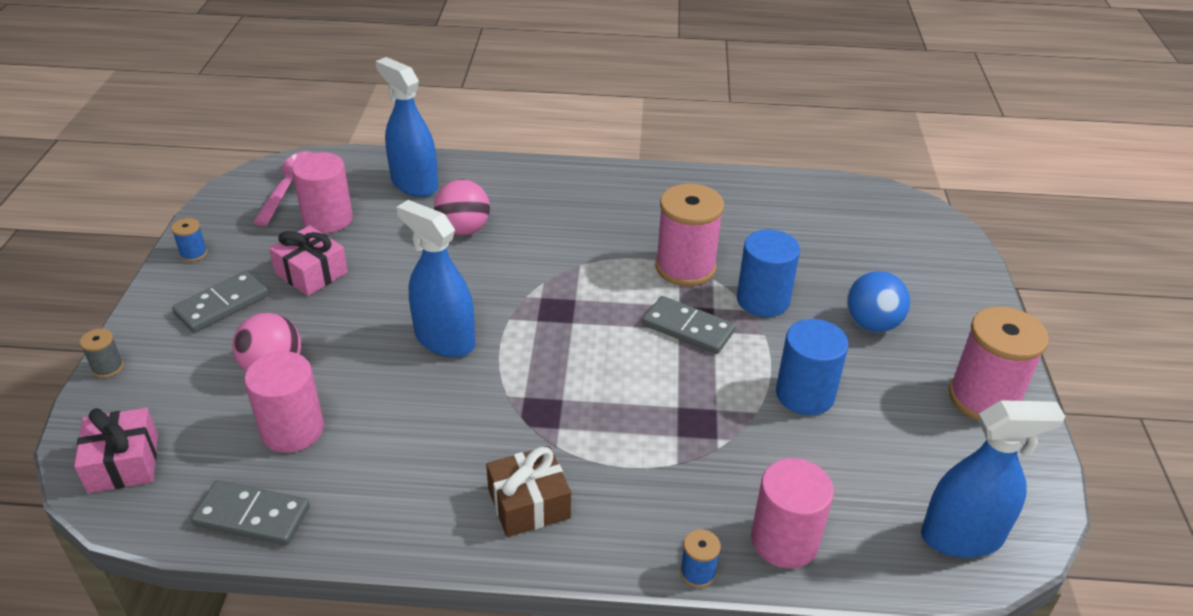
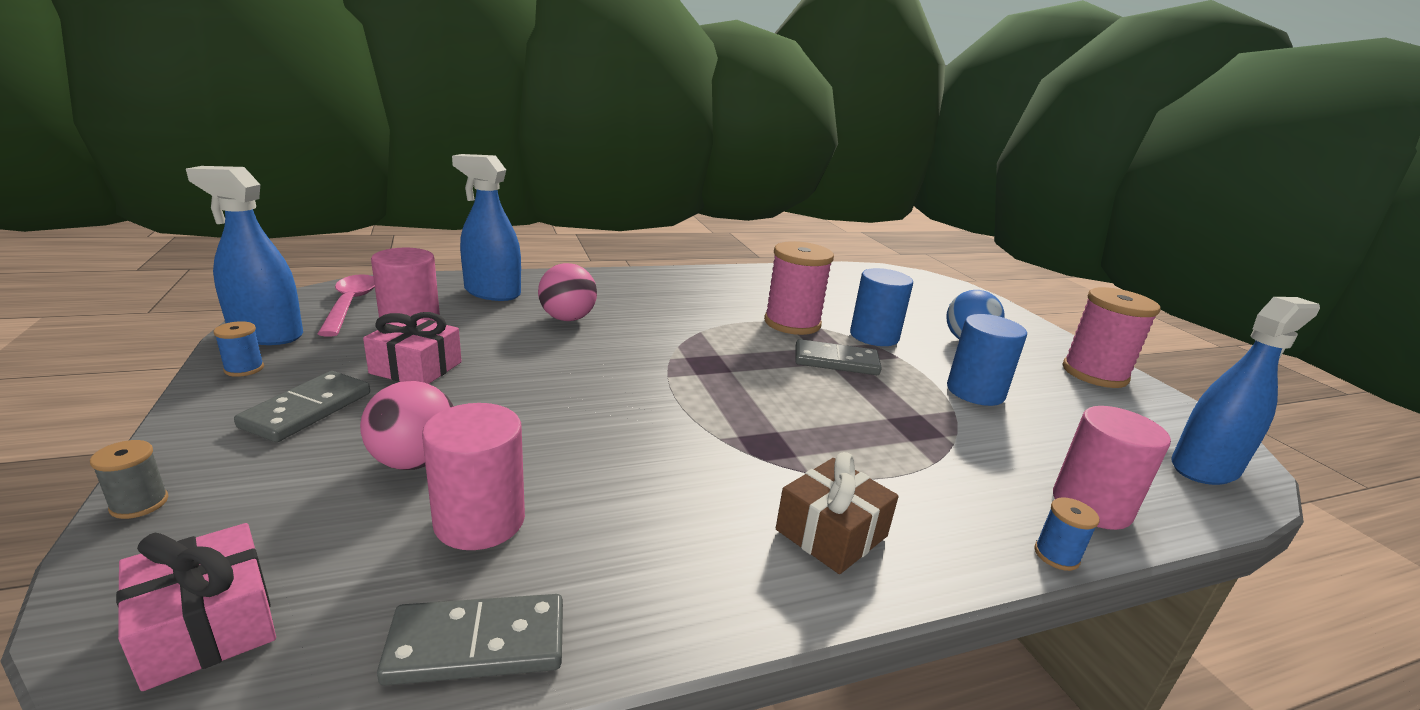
camera: 25 degrees left, 15 degrees down
blue spray bottle [397,200,475,357] -> blue spray bottle moved to [186,166,303,345]

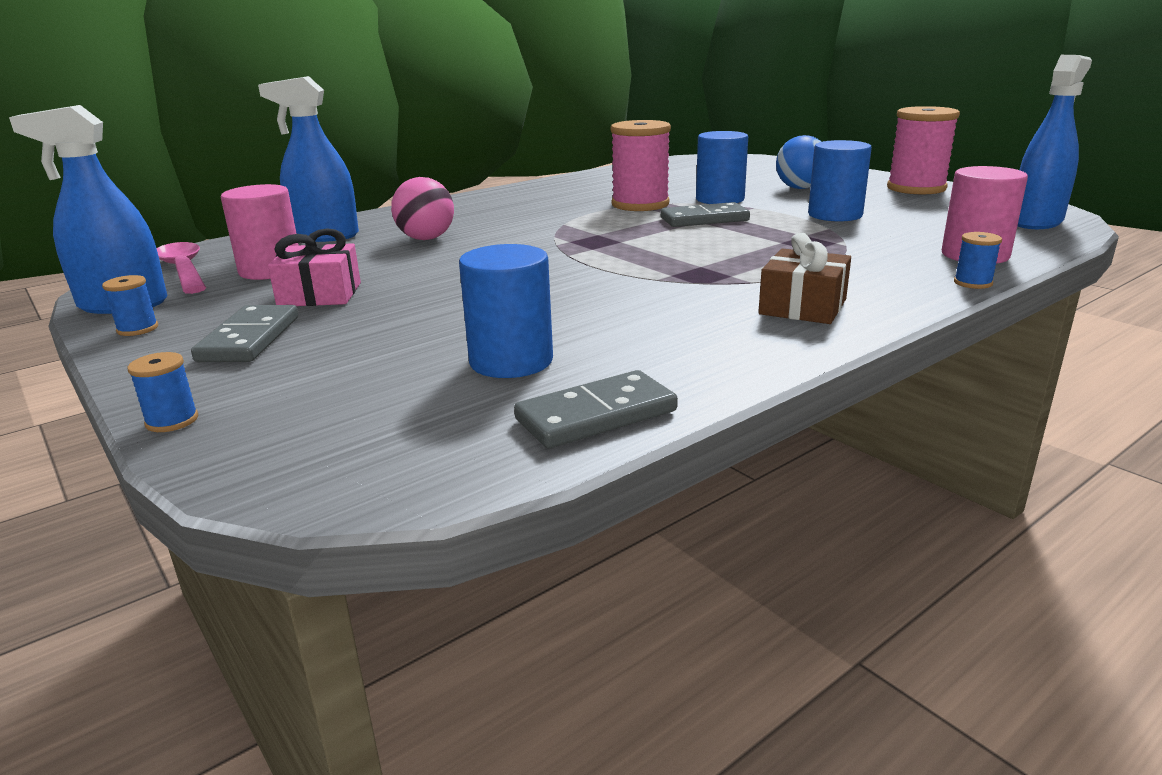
camera: 15 degrees left, 0 degrees up
grey spool [90,440,168,519] -> blue spool [127,352,198,432]
pink gift [116,523,276,691] -> none
pink ball [360,381,454,470] -> none
pink cylinder [422,403,525,550] -> blue cylinder [459,244,553,378]

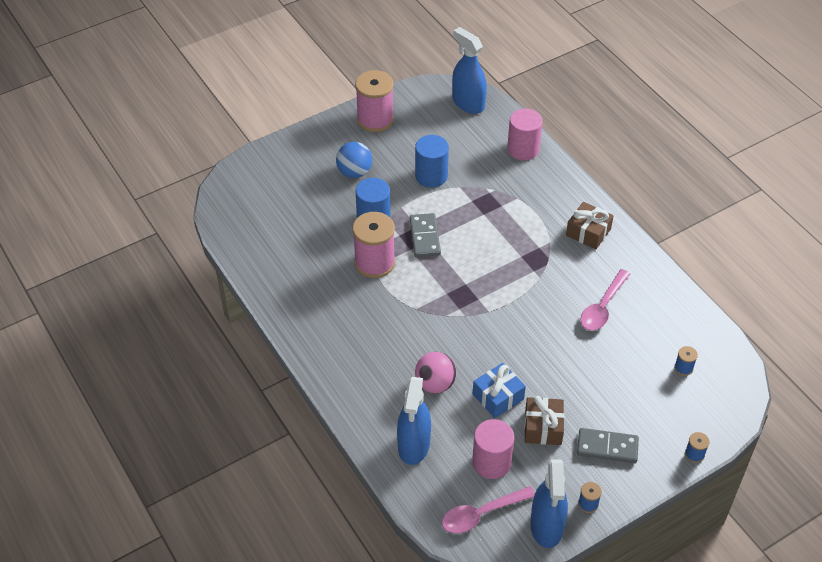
camera: 85 degrees left, 25 degrees up
pink gift [268,228,361,306] -> brown gift [524,396,564,445]
blue cylinder [459,244,553,378] -> none
grey domino [514,370,678,448] -> none
blue spool [954,232,1002,289] -> blue spool moved to [674,346,698,376]
none -> blue gift [473,363,526,418]
none -> pink spoon [581,269,630,330]

